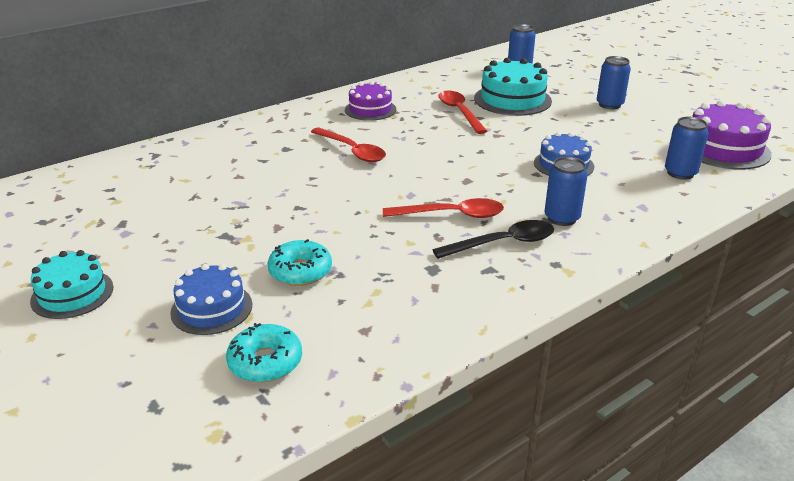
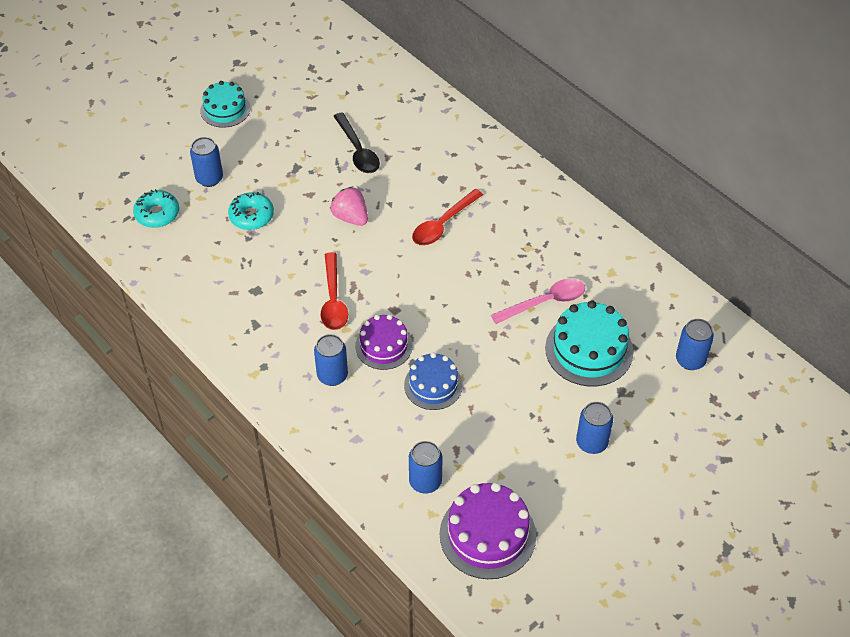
camera: 85 degrees right, 20 degrees up
blue cake [170,264,252,335] -> blue can [190,137,223,187]
purple cake [345,81,396,121] -> purple cake moved to [355,314,413,370]
black spoon [432,220,554,259] -> black spoon moved to [333,112,380,173]
red spoon [439,91,487,134] -> pink spoon [491,278,585,324]
none -> pink strawberry [330,186,368,226]

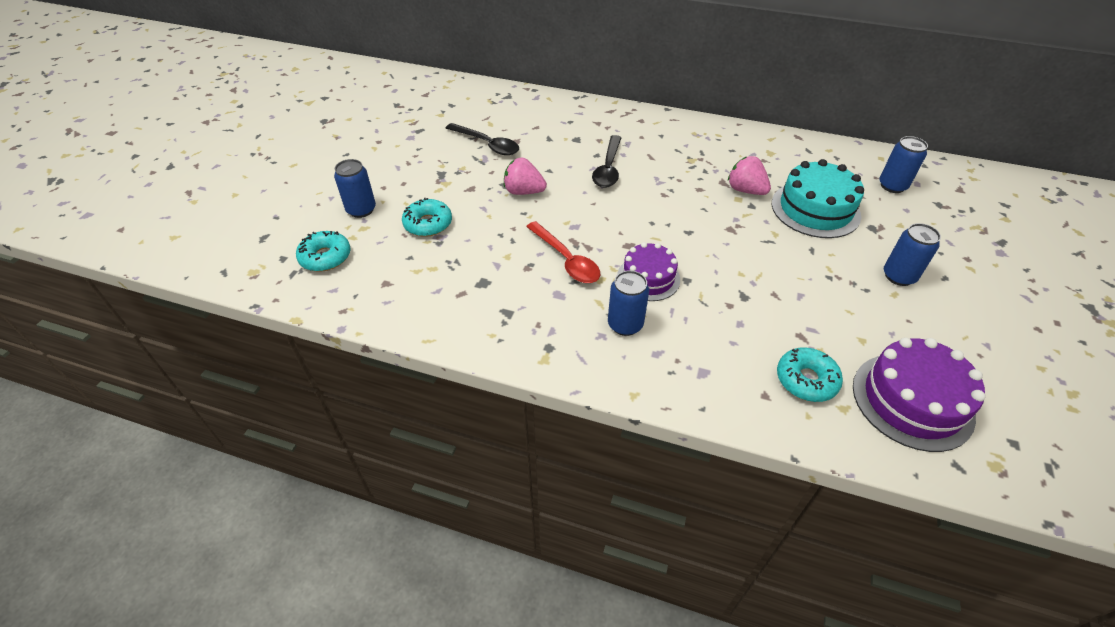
camera: 30 degrees left, 5 degrees down
turquoise cake [200,81,250,128] -> none
blue cake [404,353,463,410] -> none
blue can [409,441,442,494] -> turquoise donut [777,347,843,402]
red spoon [412,189,483,246] -> black spoon [592,135,621,188]
pink spoon [491,278,585,324] -> pink strawberry [728,156,771,195]

